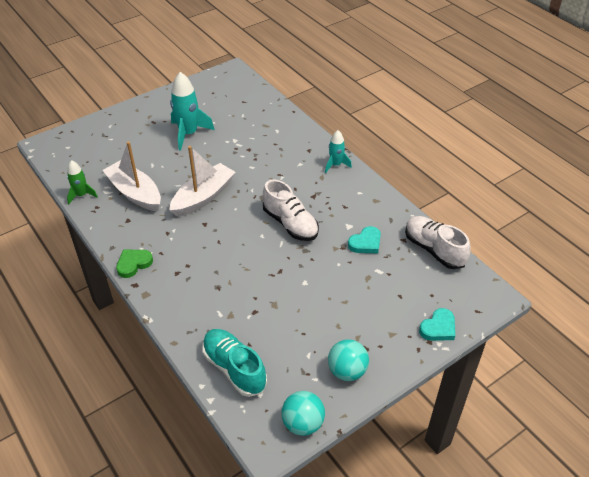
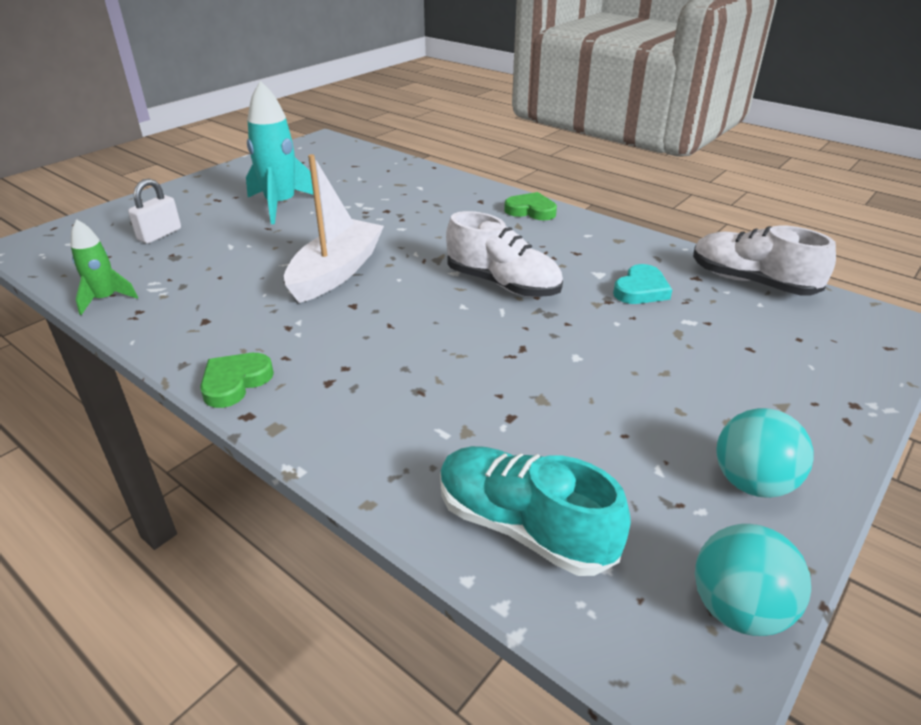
camera: 15 degrees left, 10 degrees down
white boat [103,142,161,211] -> none
turquoise rocket [325,130,352,173] -> green heart [504,192,557,220]
turquoise heart [419,308,455,341] -> none
none -> white padlock [128,179,181,244]

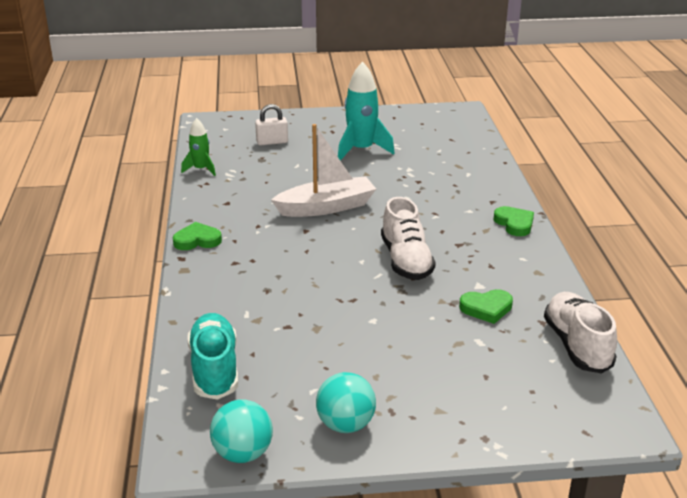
camera: 45 degrees right, 5 degrees down
turquoise heart [613,264,672,304] -> green heart [459,289,513,324]

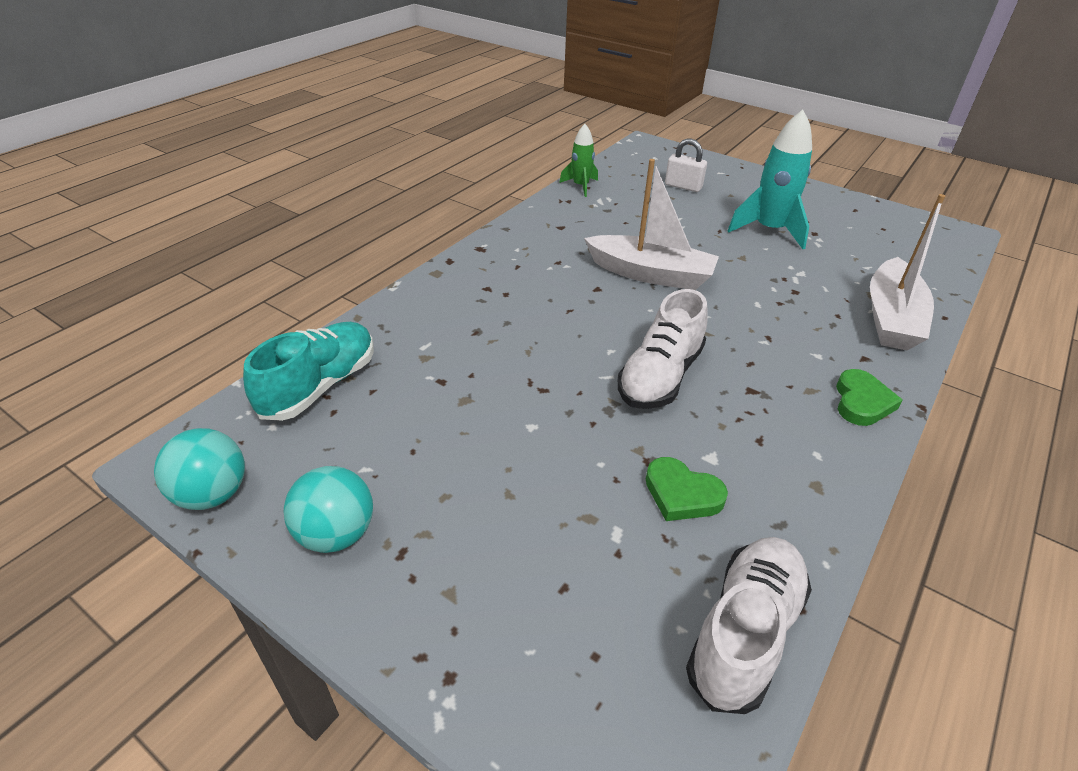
camera: 40 degrees right, 10 degrees up
green heart [173,222,222,250] -> none
none -> white boat [870,194,945,351]

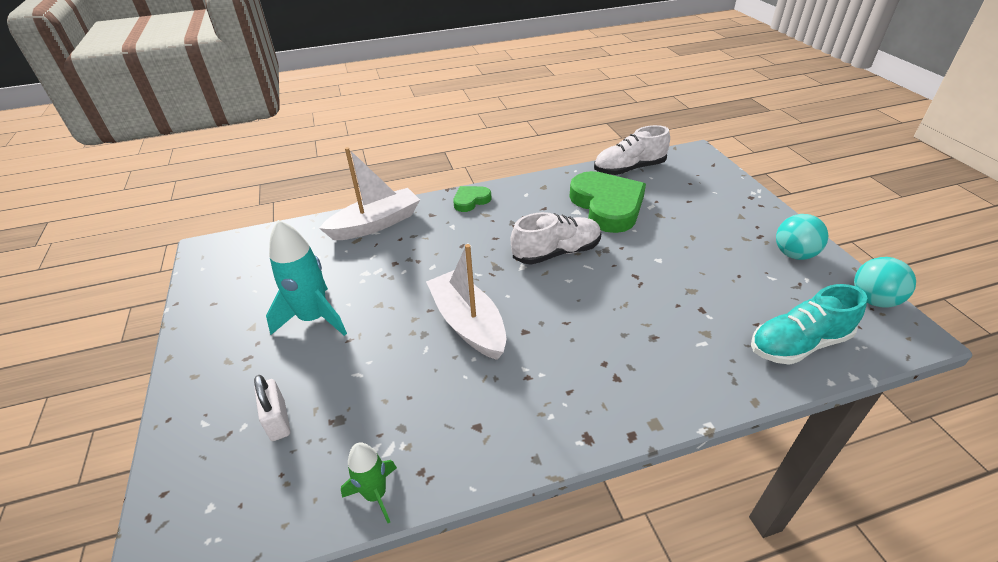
camera: 140 degrees left, 0 degrees up
green heart [646,457,728,521] -> green heart [570,171,646,233], size x2.06

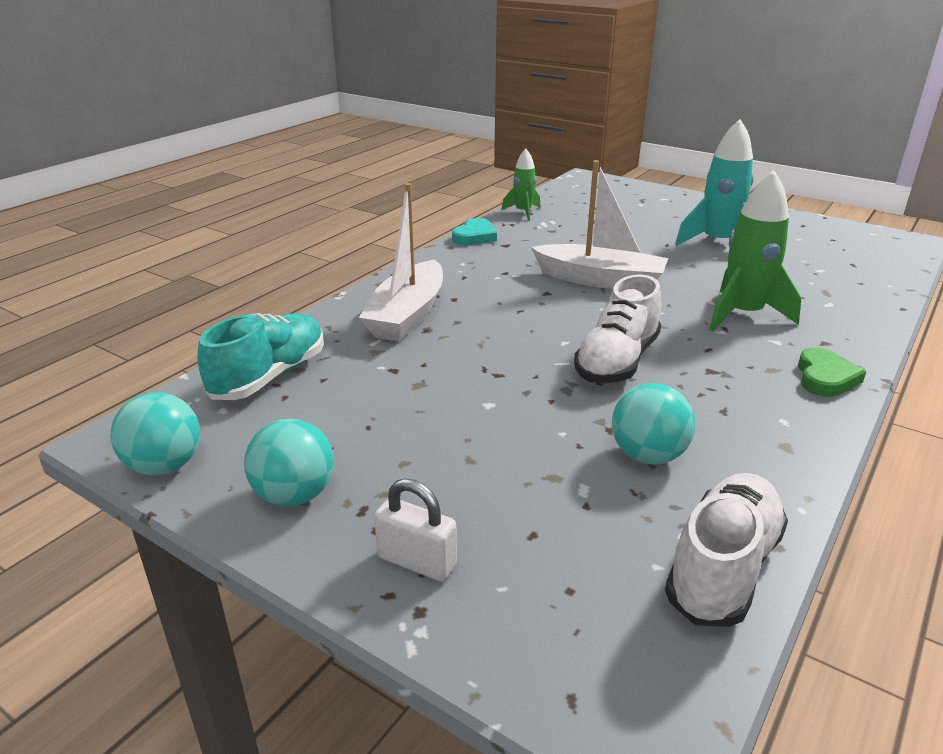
camera: 140 degrees right, 10 degrees down
white padlock [254,375,290,441] -> white padlock moved to [374,478,457,581]
white boat [319,147,420,240] -> white boat moved to [359,183,443,342]
green heart [570,171,646,233] -> turquoise ball [612,383,695,465]
none -> turquoise heart [452,218,497,245]
none -> green rocket [709,170,801,331]

